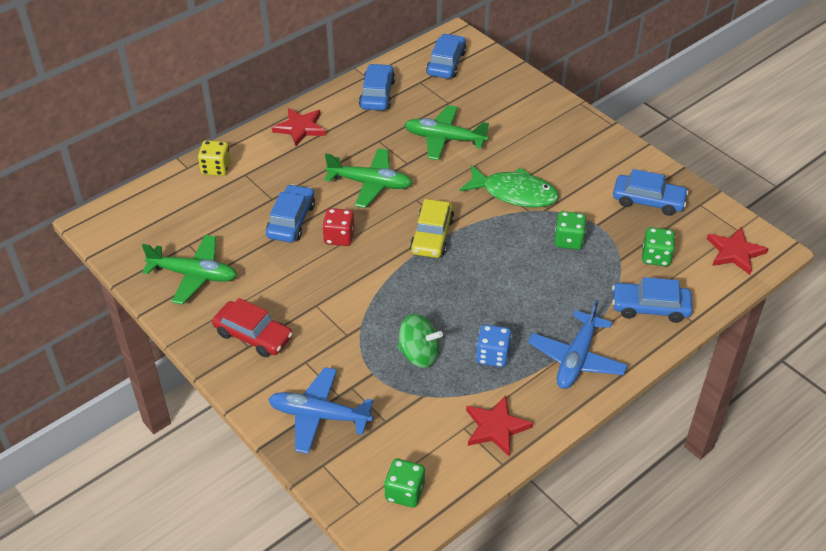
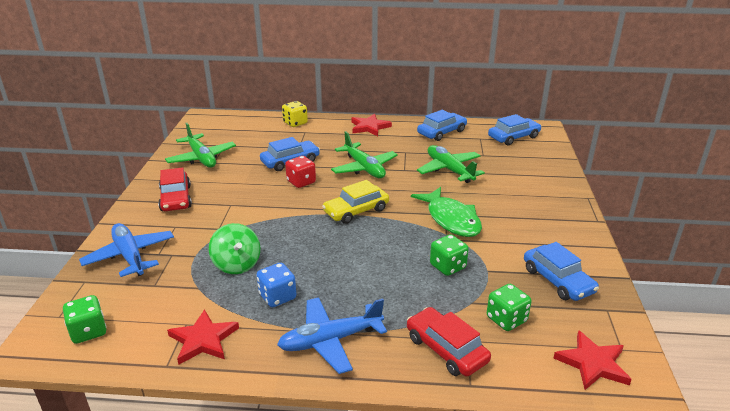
camera: 45 degrees right, 15 degrees down
blue car [612,277,693,323] -> red car [407,307,491,377]

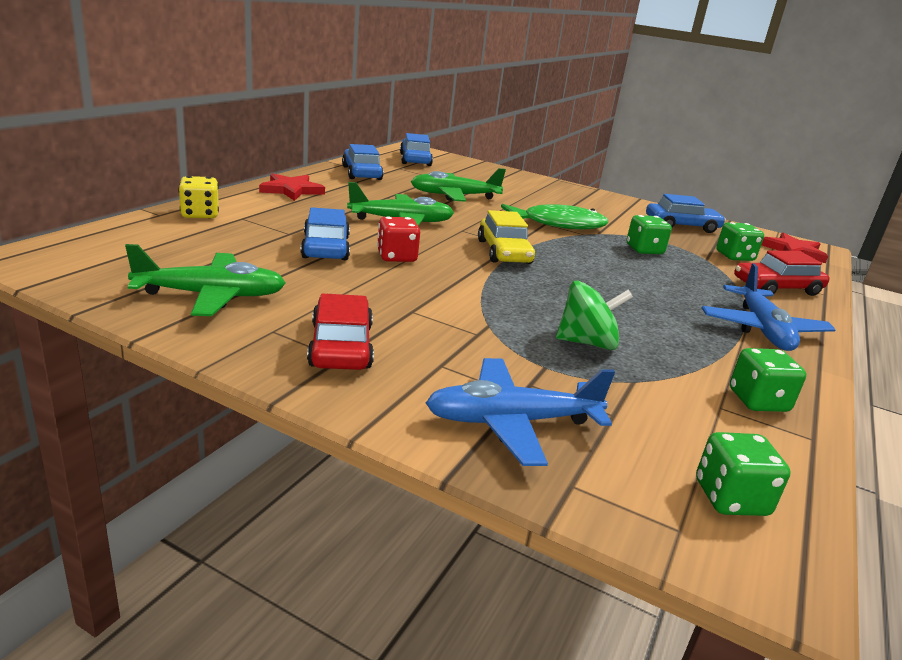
camera: 70 degrees left, 5 degrees down
red car [158,168,192,211] -> red car turned 105 degrees counterclockwise [307,294,374,370]
red star [167,309,239,365] -> green dice [730,348,806,412]
blue dice [257,263,296,307] -> none

